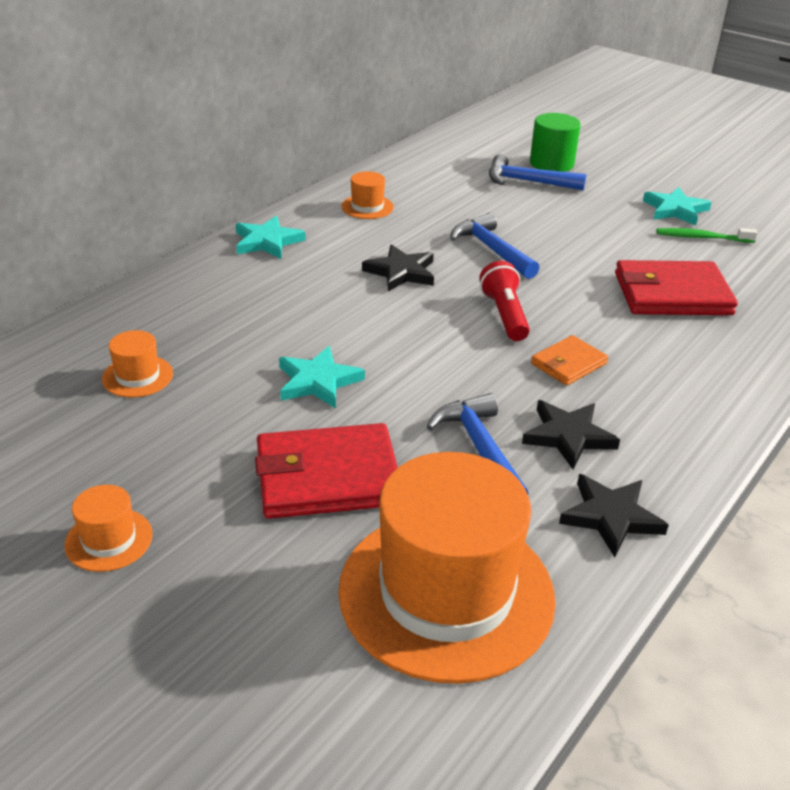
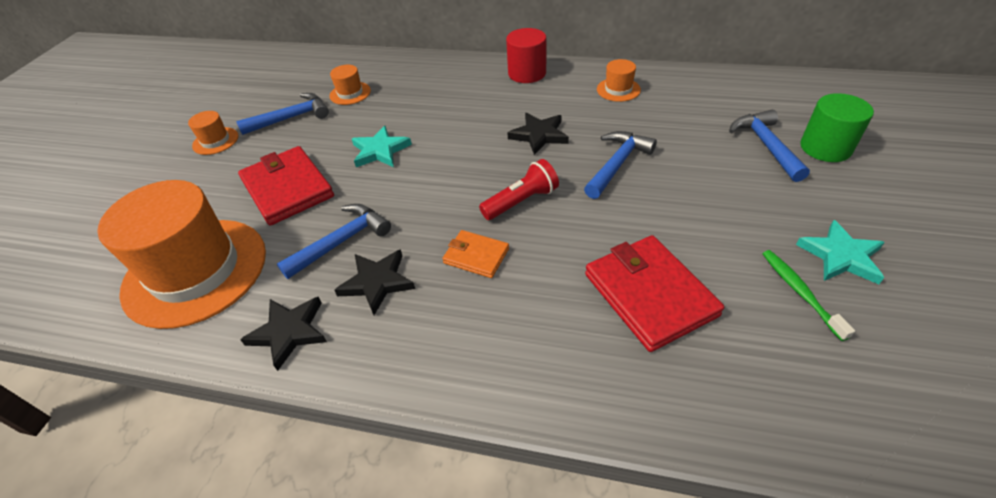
camera: 70 degrees right, 10 degrees up
turquoise star [236,216,306,259] -> red cylinder [506,28,546,83]
none -> blue hammer [236,93,329,135]

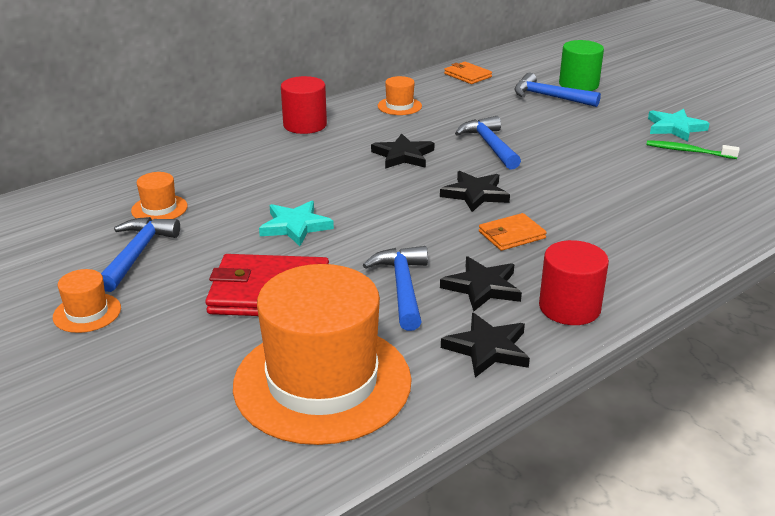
camera: 55 degrees left, 15 degrees down
red flashlight [479,159,559,220] -> black star [440,171,510,212]
red wallet [585,235,724,352] -> none
none -> orange wallet [444,62,492,84]
none -> red cylinder [539,240,609,325]

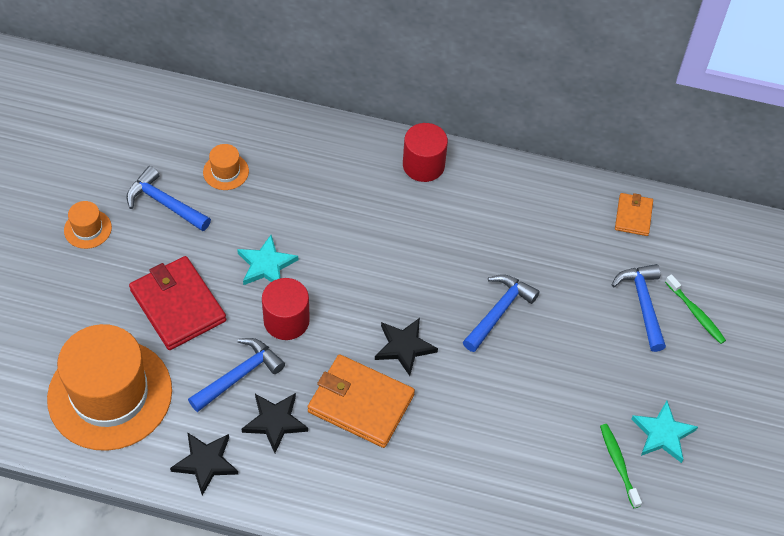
camera: 50 degrees right, 25 degrees up
blue hammer [101,217,180,292] -> blue hammer turned 120 degrees counterclockwise [127,166,211,231]
black star [371,133,434,169] -> none
orange hat [378,76,422,115] -> none
orange wallet [479,213,547,251] -> orange wallet [308,354,415,448], size x1.84
red cylinder [539,240,609,325] -> red cylinder moved to [262,278,310,340]
green cylinder [559,40,604,91] -> green toothbrush [665,274,726,344]

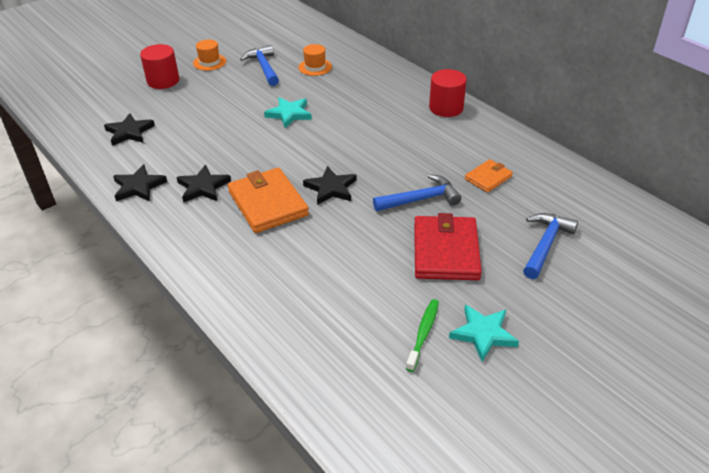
camera: 40 degrees right, 15 degrees down
orange hat [47,324,172,451] -> black star [104,113,155,146]
red wallet [129,256,226,350] -> red wallet moved to [414,213,482,280]
blue hammer [188,338,285,412] -> none
red cylinder [262,278,310,340] -> red cylinder moved to [140,44,179,89]
orange wallet [615,193,653,236] -> orange wallet moved to [465,159,513,193]
green toothbrush [665,274,726,344] -> none

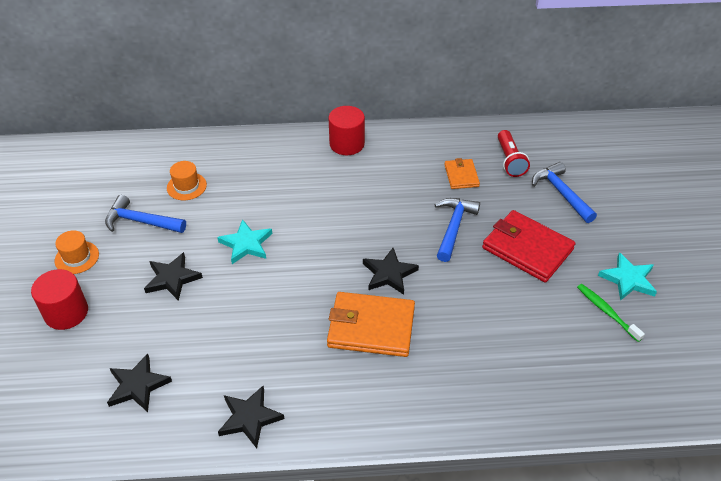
camera: 55 degrees left, 5 degrees up
black star [176,165,231,203] -> black star moved to [144,252,203,301]
none -> red flashlight [498,130,530,177]

